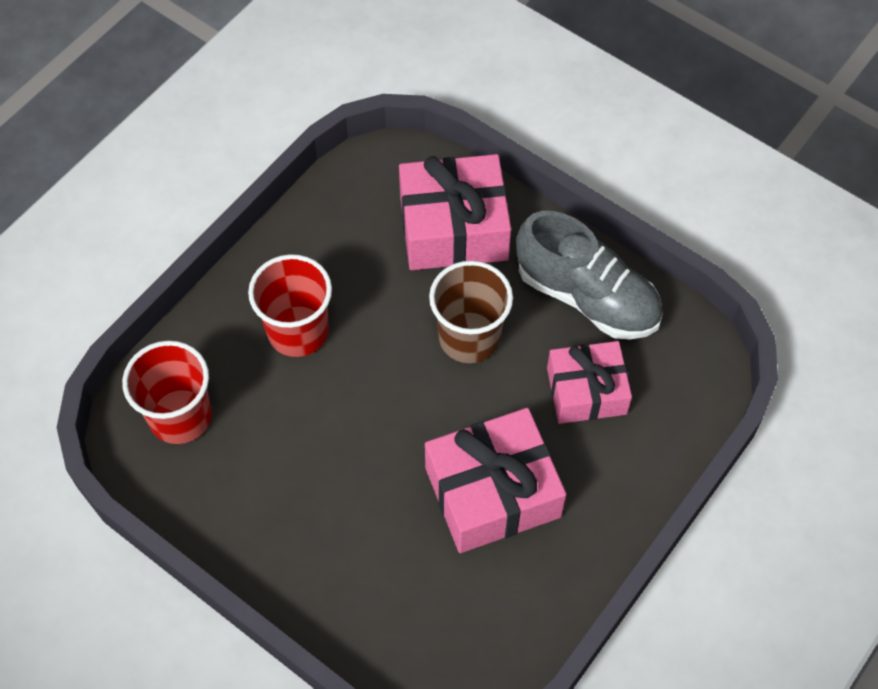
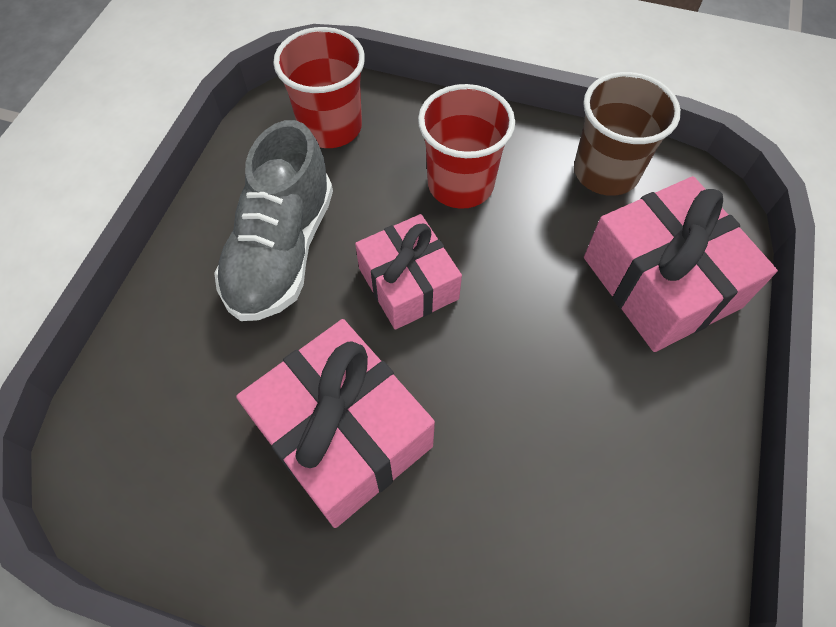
camera: 70 degrees right, 0 degrees up
brown cup [429,261,513,363] -> brown cup moved to [574,72,681,196]
grey shoe [516,211,663,340] -> grey shoe moved to [214,120,333,321]
pink gift [547,341,632,424] -> pink gift moved to [355,214,462,330]

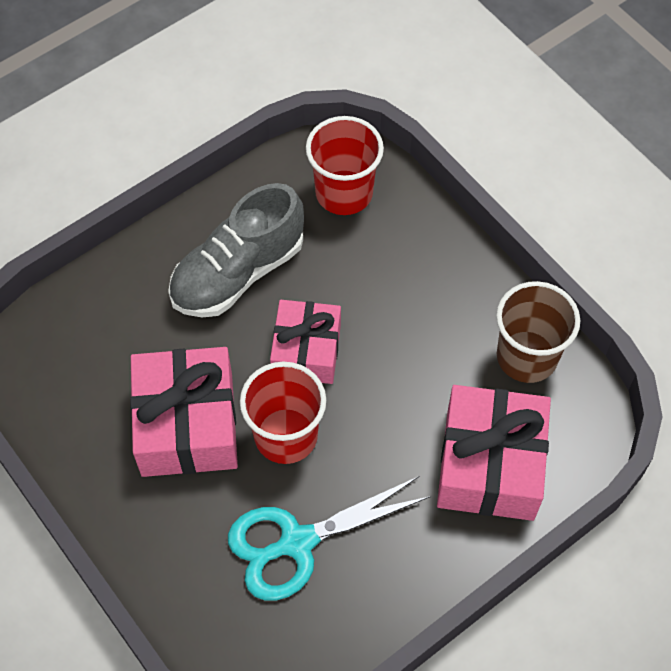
camera: 35 degrees right, 0 degrees up
red cup [418,84,515,209] -> red cup moved to [240,362,326,464]
none -> turquoise scissors [228,476,431,601]

